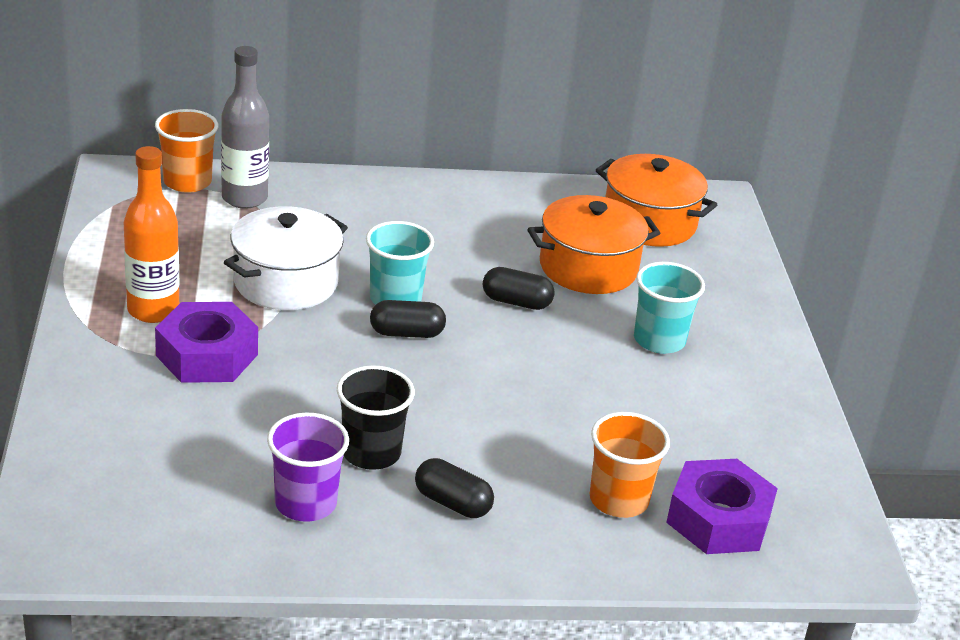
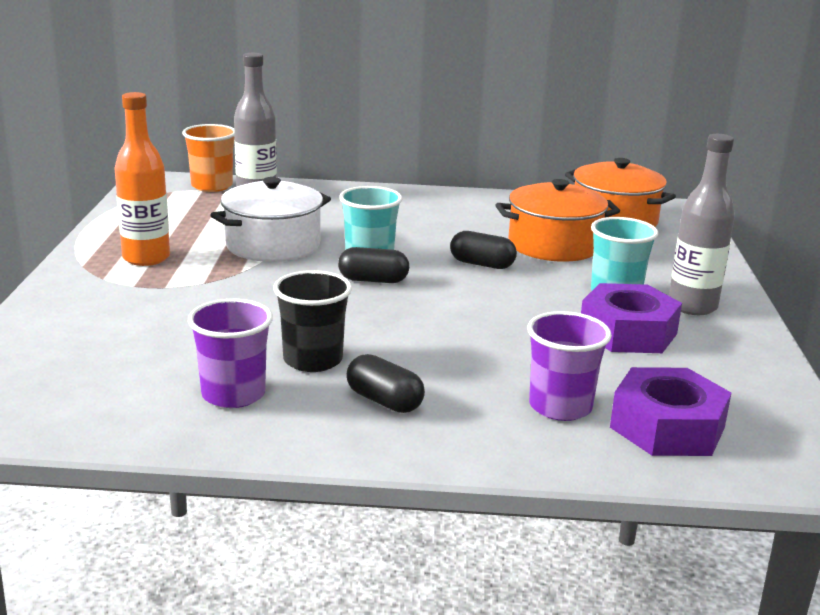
camera: 10 degrees right, 10 degrees down
purple nut [155,302,258,383] -> purple nut moved to [581,283,682,353]
orange cup [590,412,670,518] -> purple cup [527,311,612,421]
none -> grey bottle [669,134,735,315]

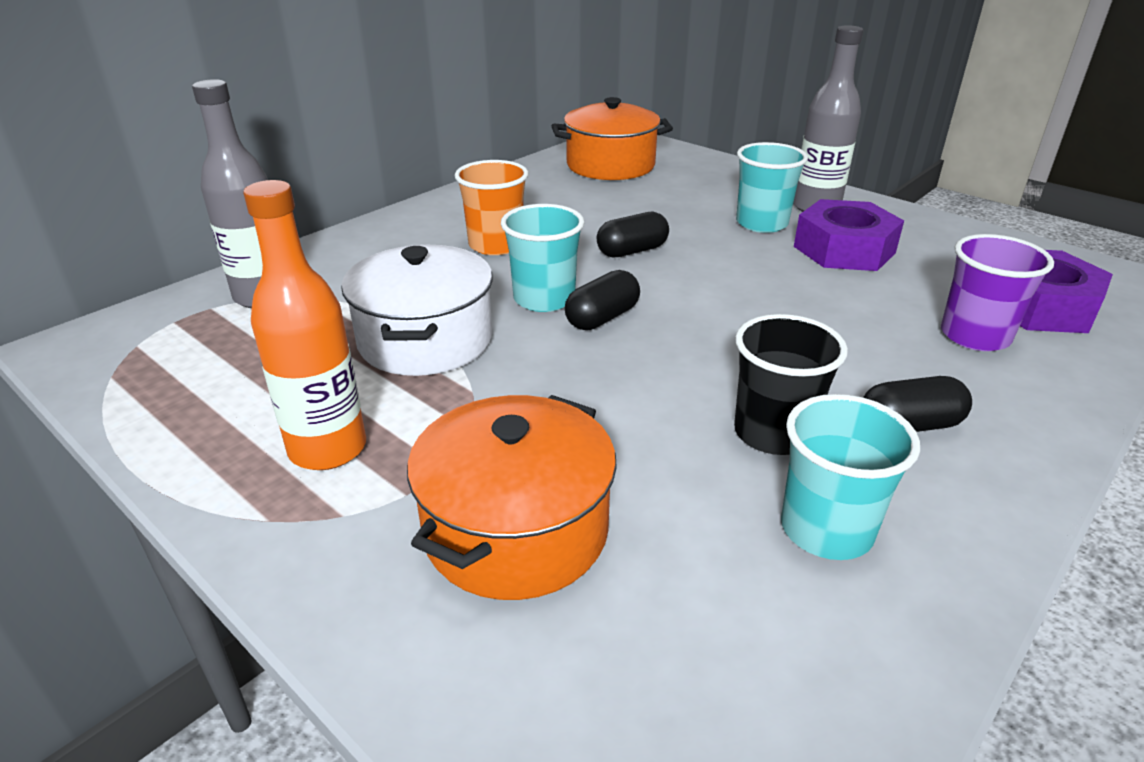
camera: 50 degrees left, 10 degrees up
orange cup [182,124,235,192] -> orange cup moved to [455,160,528,255]
purple cup [188,299,273,408] -> turquoise cup [781,394,920,560]
orange pot [496,179,620,262] -> orange pot moved to [407,395,617,600]

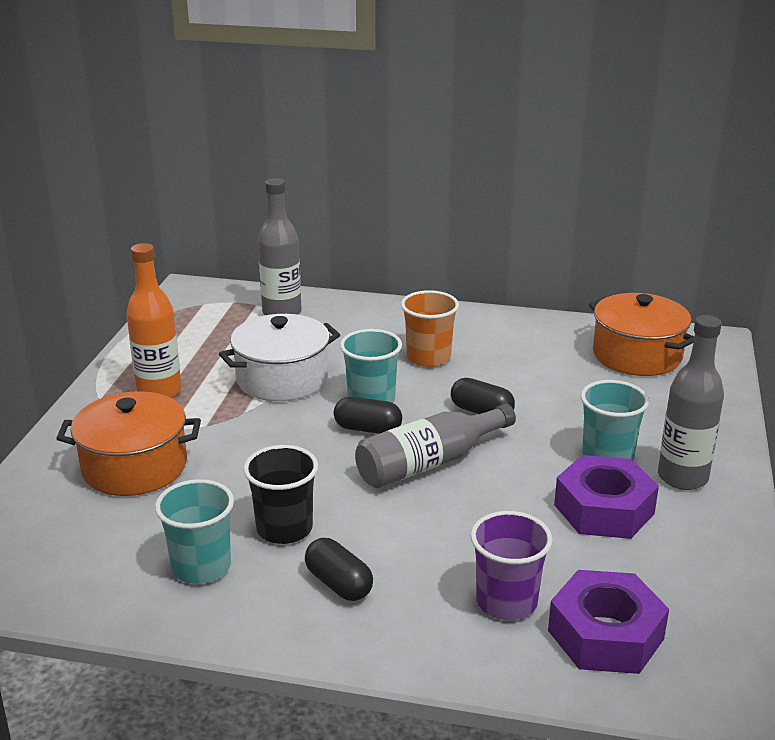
camera: 60 degrees right, 5 degrees down
none -> grey bottle [355,404,516,488]

